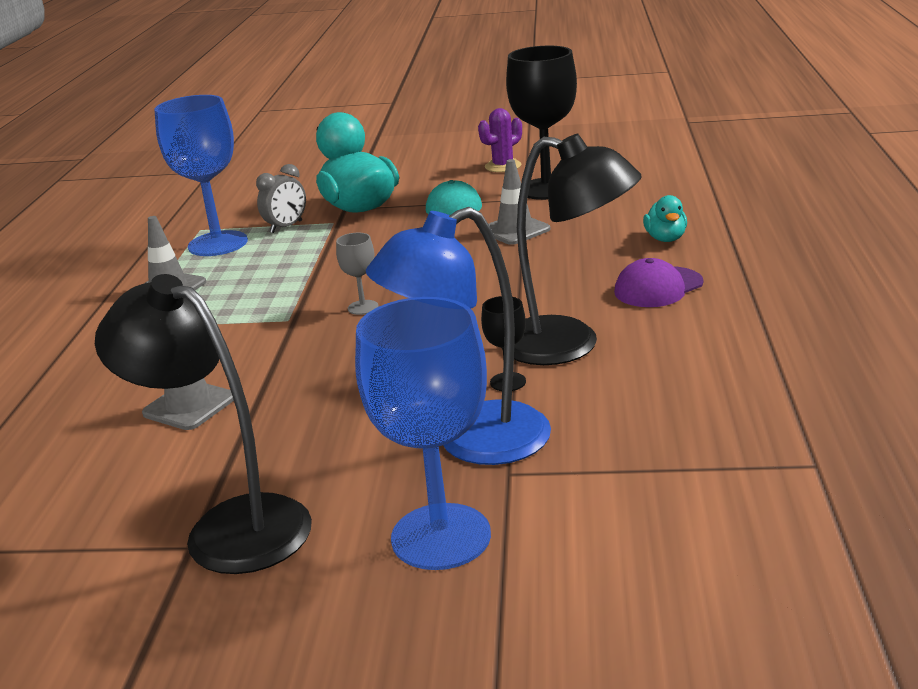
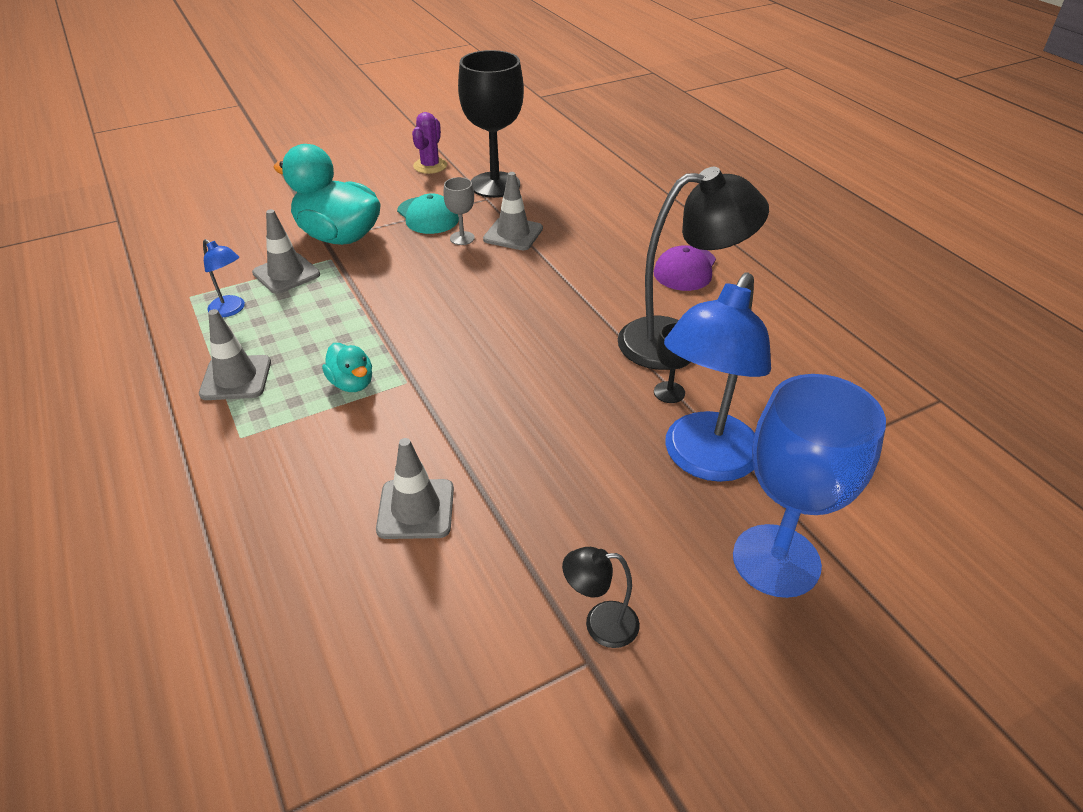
camera: 35 degrees left, 15 degrees up
black lamp [95,274,312,574] -> black lamp [562,547,640,648], size x0.46
blue goblet [154,95,248,256] -> blue lamp [203,239,245,317]
grey clock [256,164,306,233] -> grey traffic cone [252,209,320,294]
grey goblet [336,233,378,315] -> grey goblet moved to [443,177,475,245]
turquoise duck [643,195,687,242] -> turquoise duck moved to [322,343,372,392]

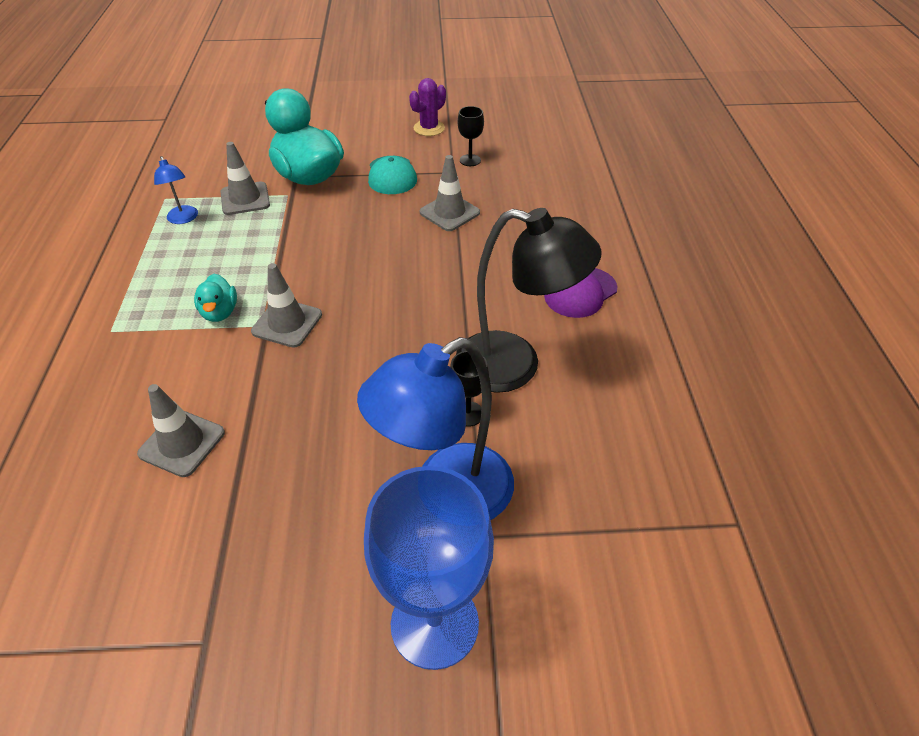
camera: 25 degrees right, 5 degrees up
grey traffic cone [199,309,271,400] -> grey traffic cone moved to [251,263,322,348]
grey goblet [443,177,475,245] -> none
black goblet [458,50,524,198] -> black goblet [458,106,484,166], size x0.45
black lamp [562,547,640,648] -> none

